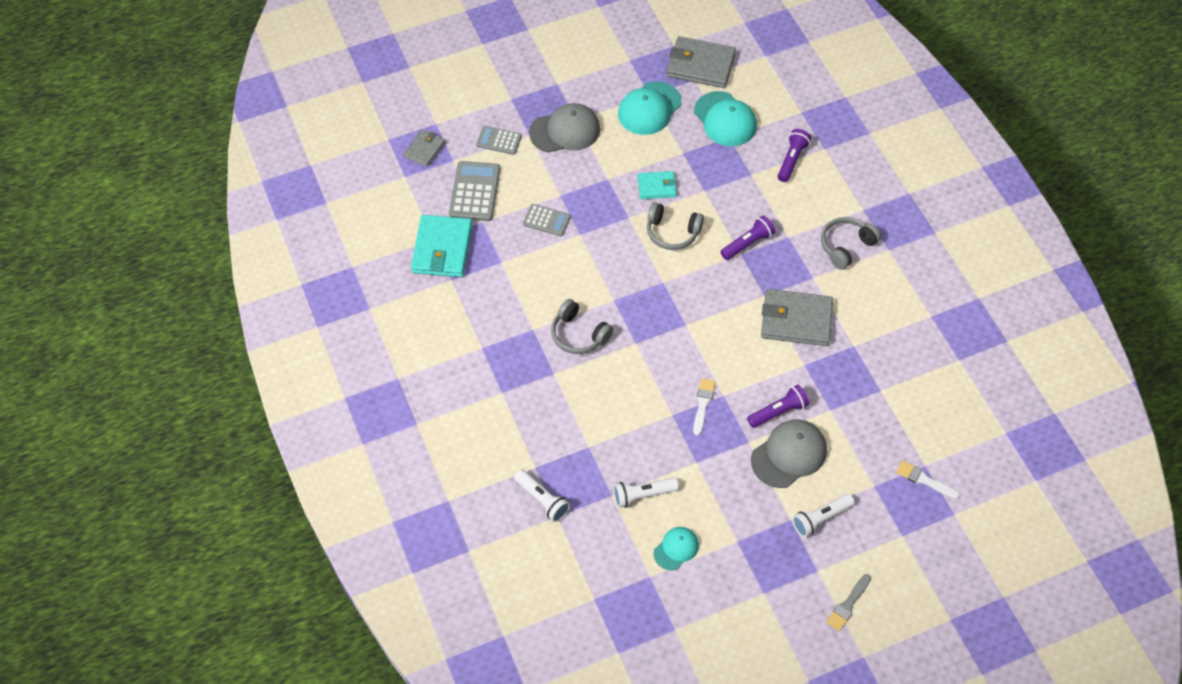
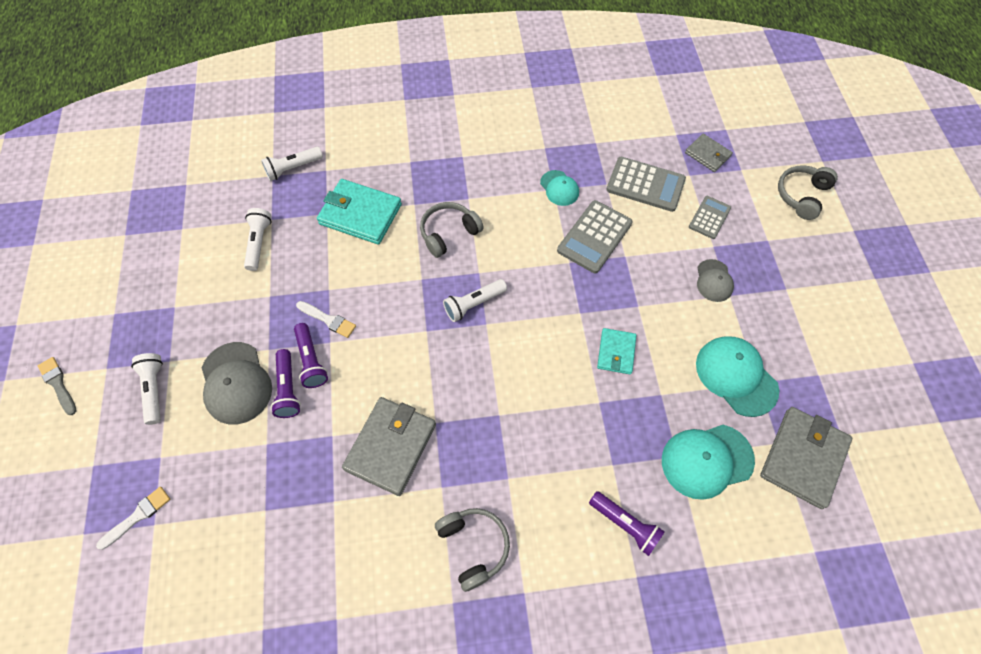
camera: 105 degrees right, 5 degrees up
turquoise wallet [411,215,472,277] -> turquoise wallet moved to [317,179,402,244]
grey calculator [523,204,571,236] -> grey calculator [557,200,633,273], size x1.63
grey cap [529,103,600,153] -> grey cap [697,259,734,302], size x0.59
grey headphones [647,202,704,250] -> grey headphones moved to [778,165,838,220]
turquoise cap [654,527,699,571] -> turquoise cap moved to [540,170,579,206]
purple flashlight [720,216,775,260] -> purple flashlight moved to [294,323,328,388]
none -> white flashlight [443,279,507,322]

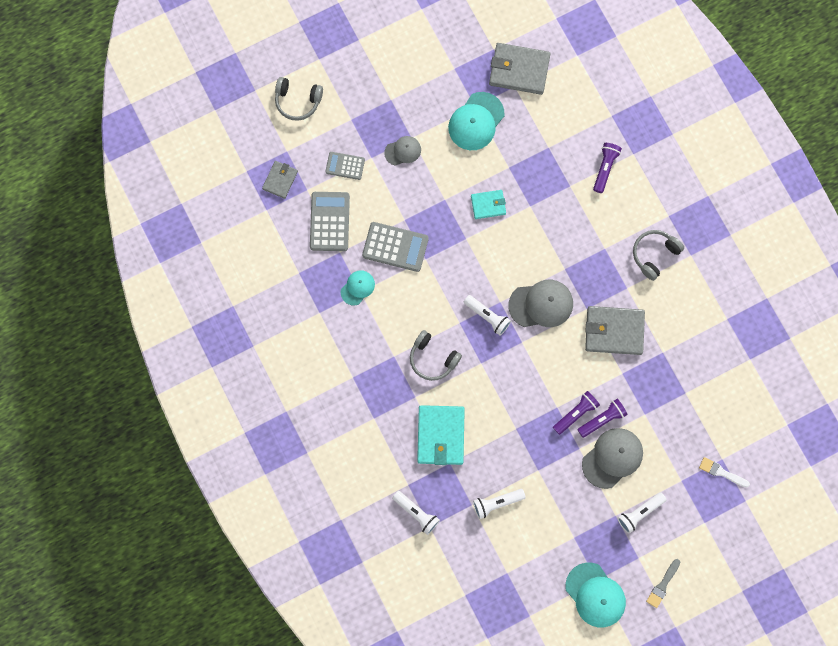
camera: 110 degrees left, 15 degrees up
white brush [296,301,356,338] -> none
turquoise cap [662,425,755,500] -> turquoise cap moved to [565,562,626,627]
none -> grey cap [508,280,573,327]

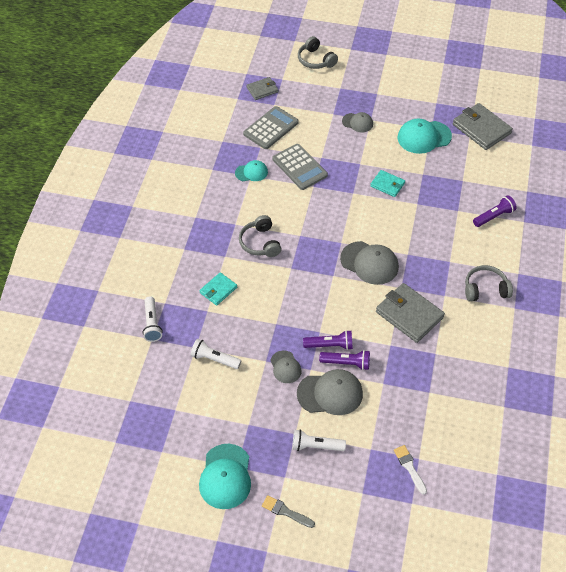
camera: 40 degrees right, 25 degrees down
grey calculator [325,152,365,180] -> none
turquoise wallet [417,405,465,465] -> turquoise wallet [199,272,237,306], size x0.57
white flashlight [464,295,511,336] -> none
grey brush [646,559,680,608] -> grey brush turned 45 degrees clockwise [262,495,315,528]
none -> grey cap [270,351,302,383]

